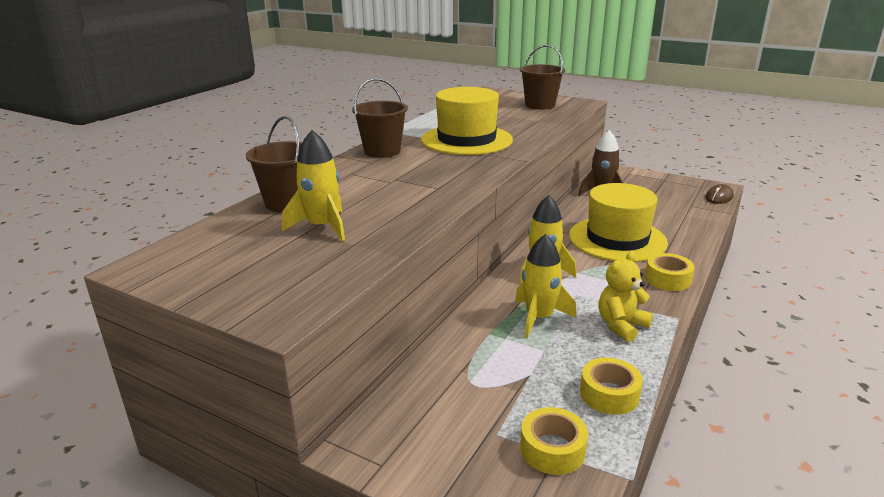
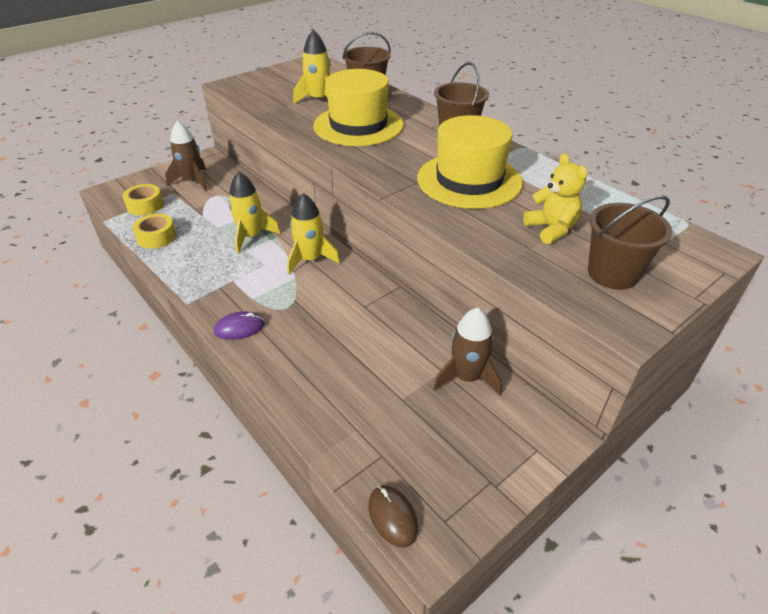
camera: 110 degrees right, 15 degrees up
yellow hat [569,183,668,262] -> yellow hat moved to [313,69,404,146]
yellow teddy bear [598,251,653,342] -> yellow teddy bear moved to [523,153,587,244]
yellow tape [645,253,695,291] -> purple mouse [214,311,265,340]
none -> brown rocket [165,121,207,191]

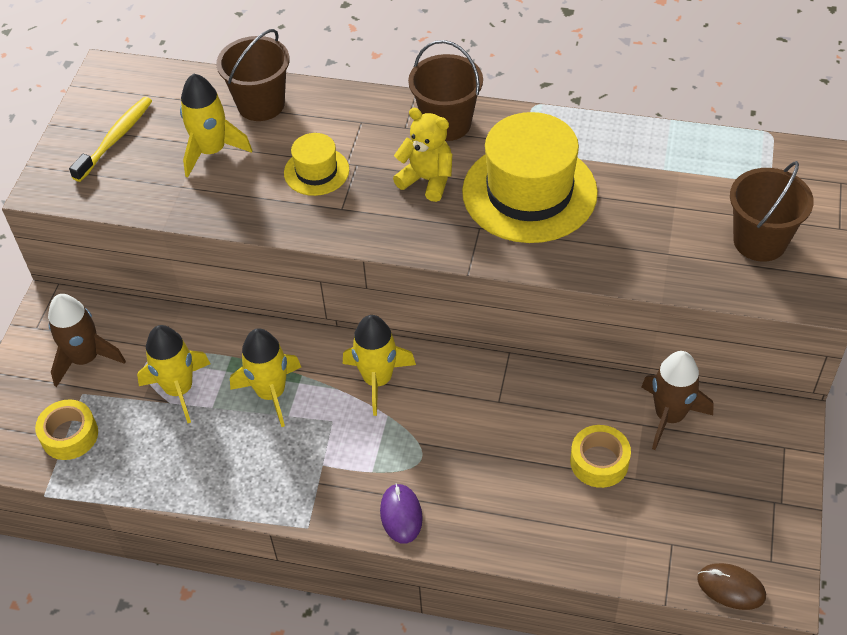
camera: 35 degrees left, 10 degrees up
yellow tape [132,214,176,249] -> yellow tape moved to [570,425,631,488]
purple mouse [214,311,265,340] -> purple mouse turned 45 degrees counterclockwise [380,484,423,544]
yellow hat [313,69,404,146] -> yellow hat [284,133,349,196], size x0.50
yellow teddy bear [523,153,587,244] -> yellow teddy bear moved to [393,108,452,202]
none -> yellow toothbrush [69,97,152,182]
none -> yellow rocket [137,325,211,423]

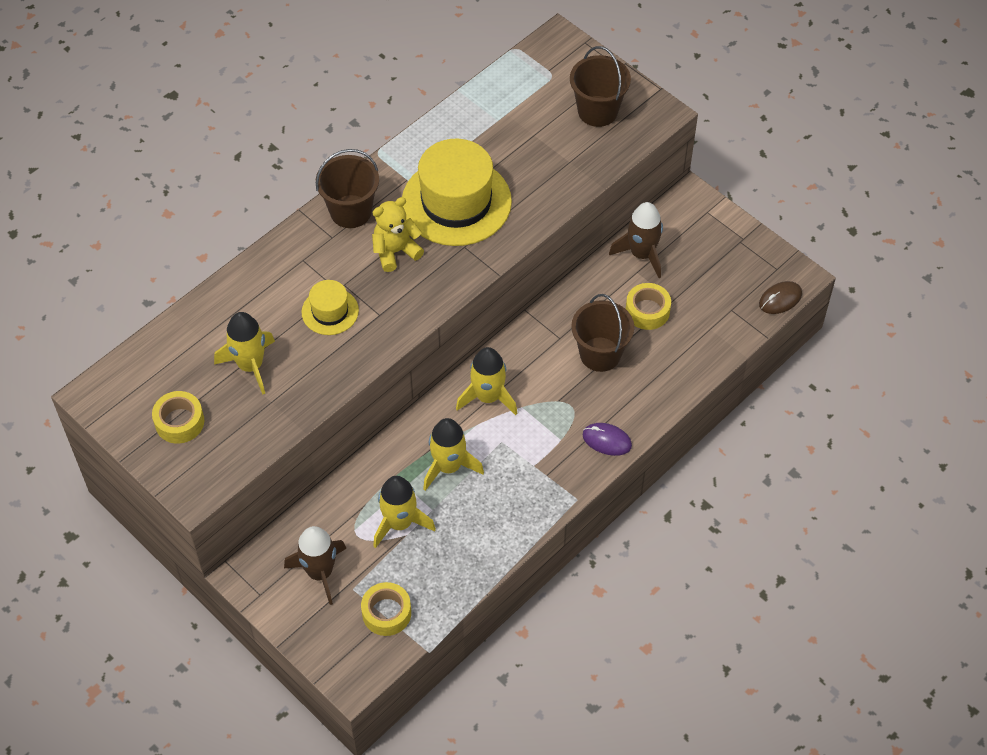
camera: 60 degrees left, 5 degrees up
yellow toothbrush [69,97,152,182] -> yellow tape [152,391,204,444]
brown bucket [216,29,290,121] -> brown bucket moved to [571,294,634,372]

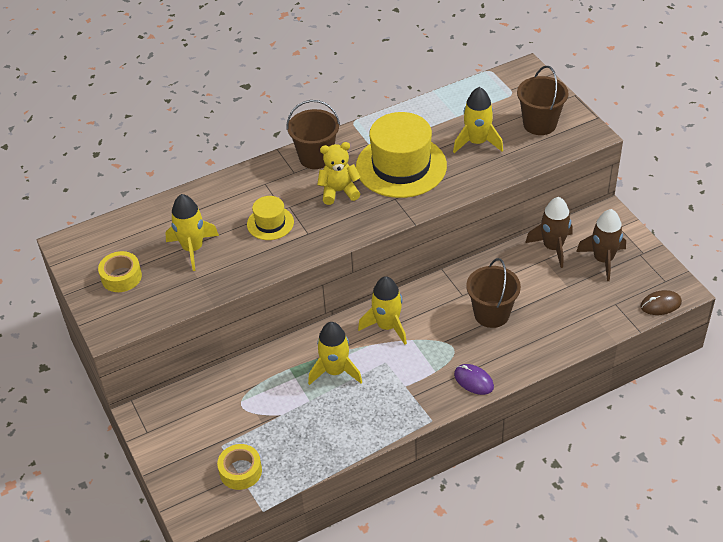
camera: 20 degrees right, 10 degrees down
brown rocket [284,526,347,605] -> brown rocket moved to [576,209,626,281]
yellow rocket [373,476,436,548] -> yellow rocket moved to [453,87,503,153]
yellow tape [626,283,671,330] -> none

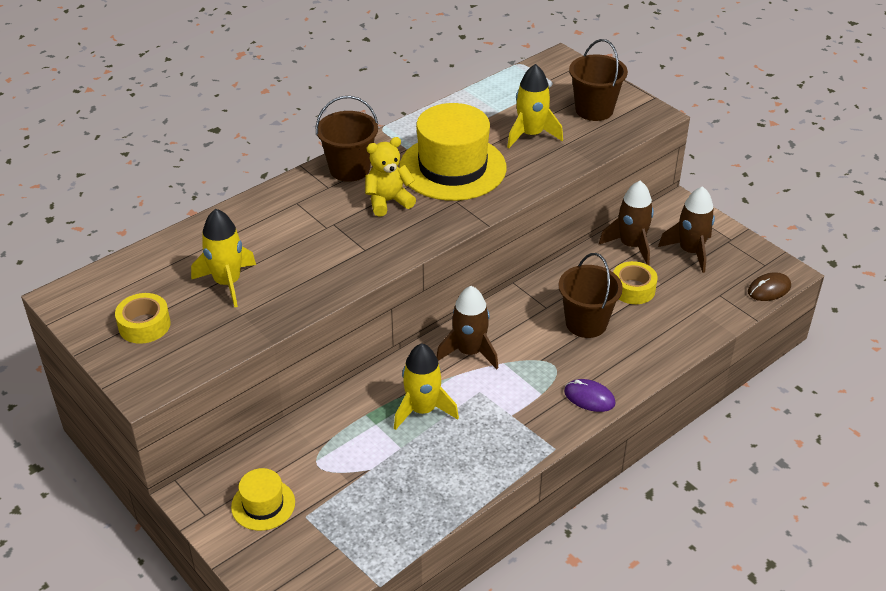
camera: 15 degrees left, 5 degrees down
yellow tape [217,444,262,490] -> yellow tape moved to [613,261,658,304]
yellow hat [247,196,294,240] -> yellow hat moved to [231,468,295,531]
yellow rocket [358,276,407,345] -> brown rocket [436,286,498,370]

